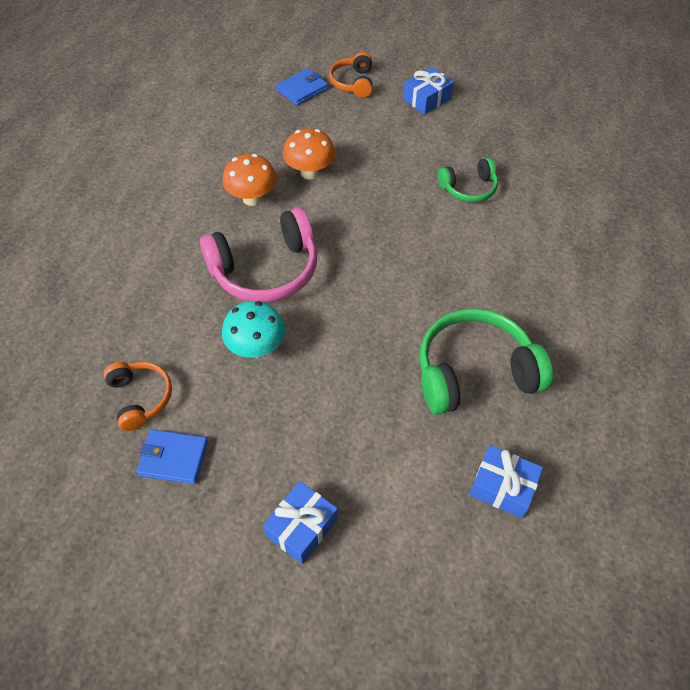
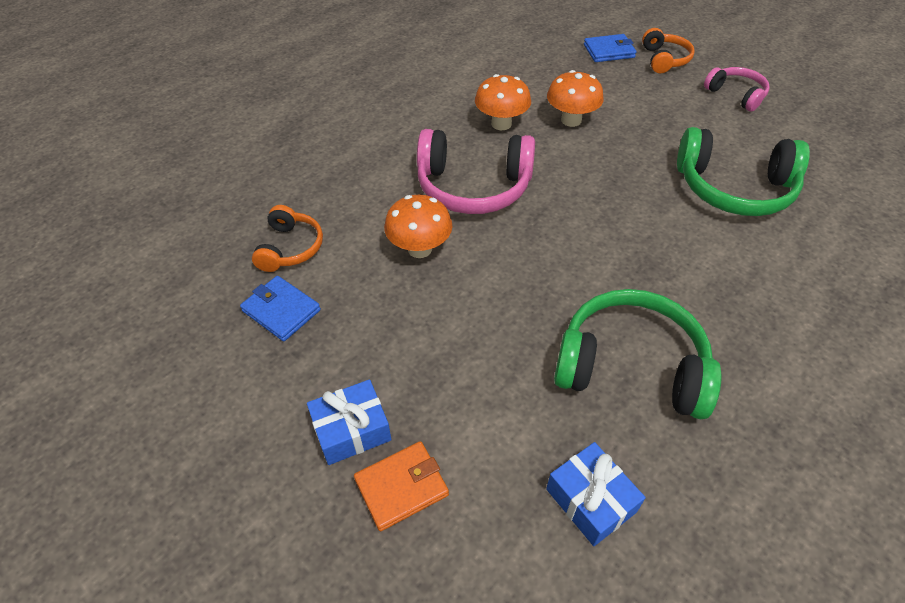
camera: 30 degrees right, 5 degrees down
turquoise mushroom [222,301,285,358] -> orange mushroom [384,195,453,258]
orange headphones [329,52,373,98] -> orange headphones turned 150 degrees clockwise [642,28,695,73]
blue gift [403,67,454,114] -> pink headphones [704,67,770,111]
green headphones [438,158,498,203] -> green headphones [677,127,810,216], size x1.78
none -> orange wallet [354,441,449,531]

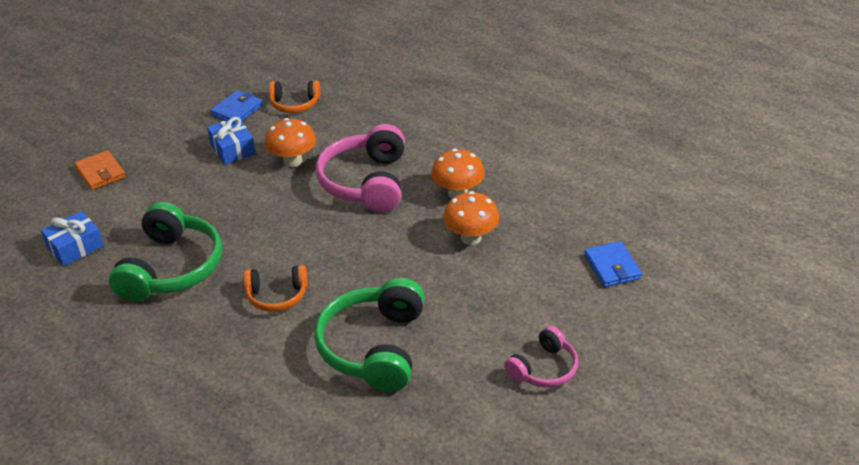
camera: 85 degrees right, 10 degrees down
blue gift [307,379,391,465] -> blue gift moved to [207,117,255,165]
orange headphones [642,28,695,73] -> orange headphones moved to [243,265,308,312]

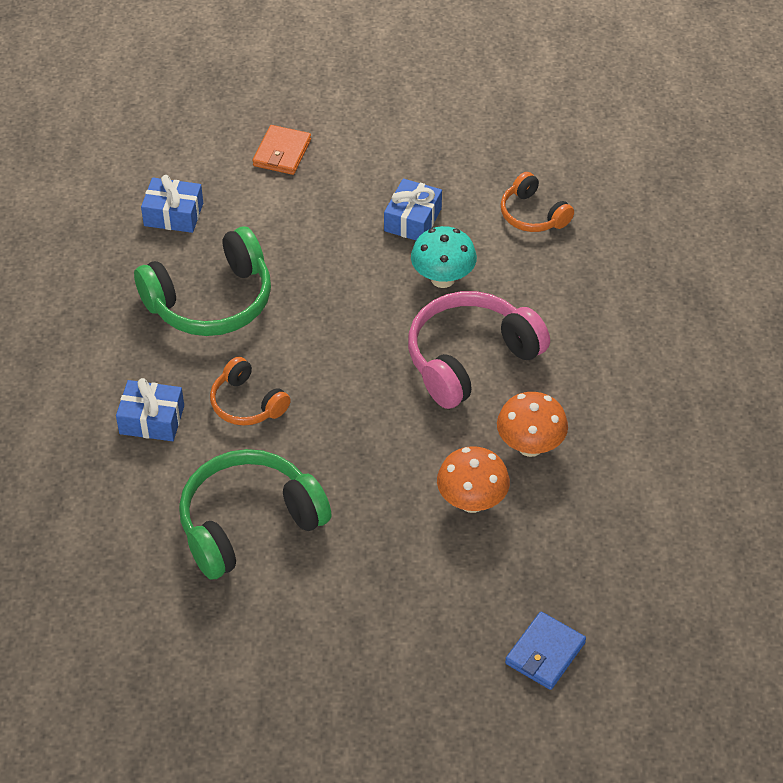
camera: 50 degrees right, 10 degrees up
blue wallet [210,90,263,122] -> none
orange mushroom [265,118,316,167] -> turquoise mushroom [411,226,477,288]
pink headphones [504,326,578,388] -> none
none -> blue gift [116,378,184,441]

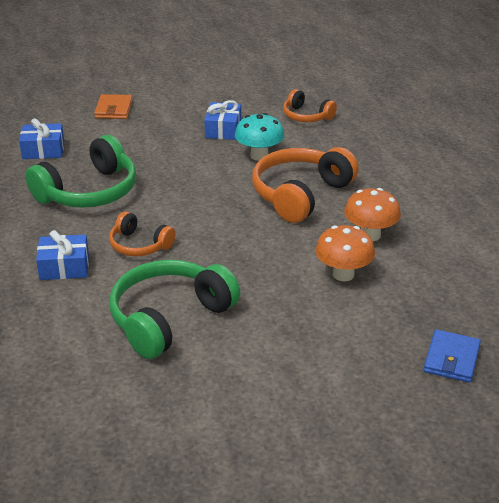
camera: 15 degrees left, 15 degrees down
pink headphones [408,291,550,409] -> orange headphones [252,147,359,223]

